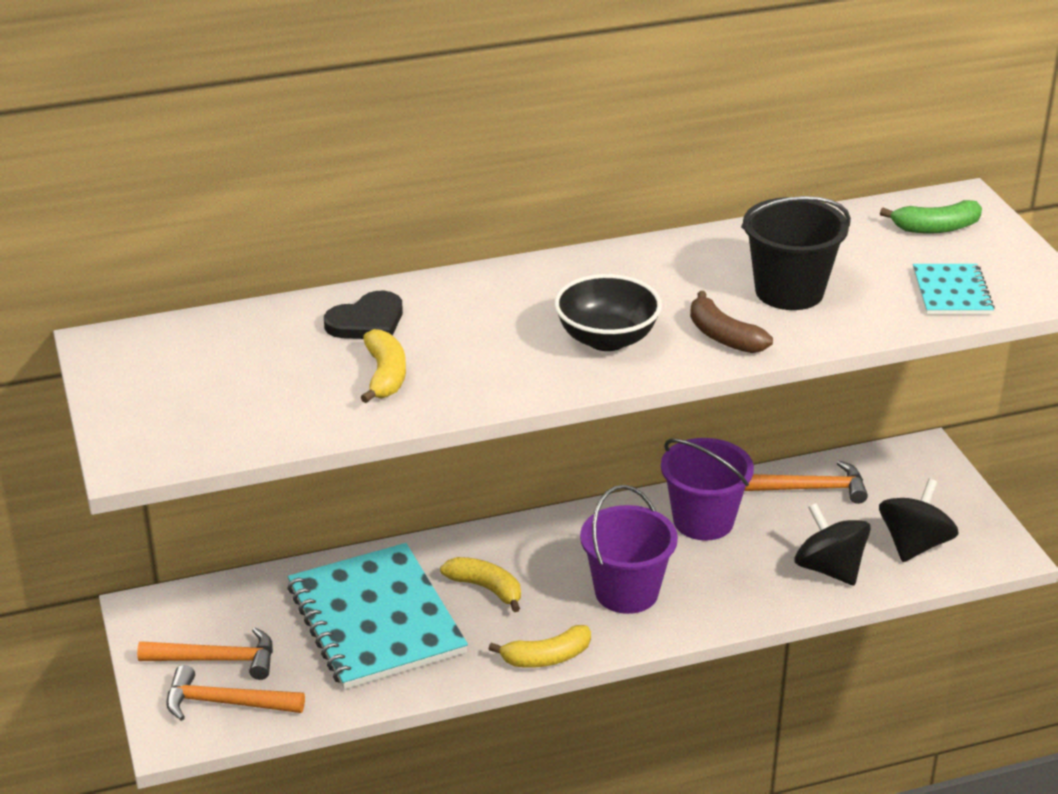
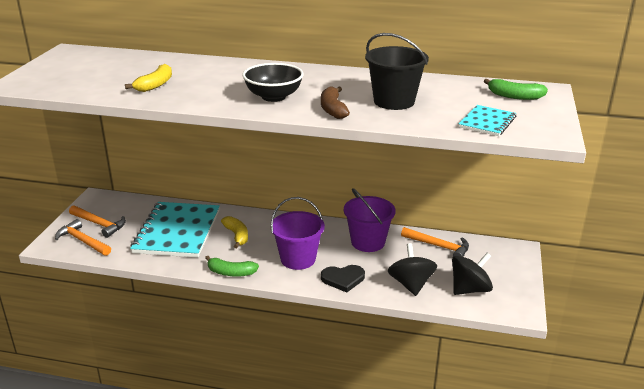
camera: 30 degrees right, 5 degrees down
black heart [324,291,403,339] -> black heart moved to [321,265,365,292]
yellow banana [489,625,591,668] -> green banana [205,256,259,277]

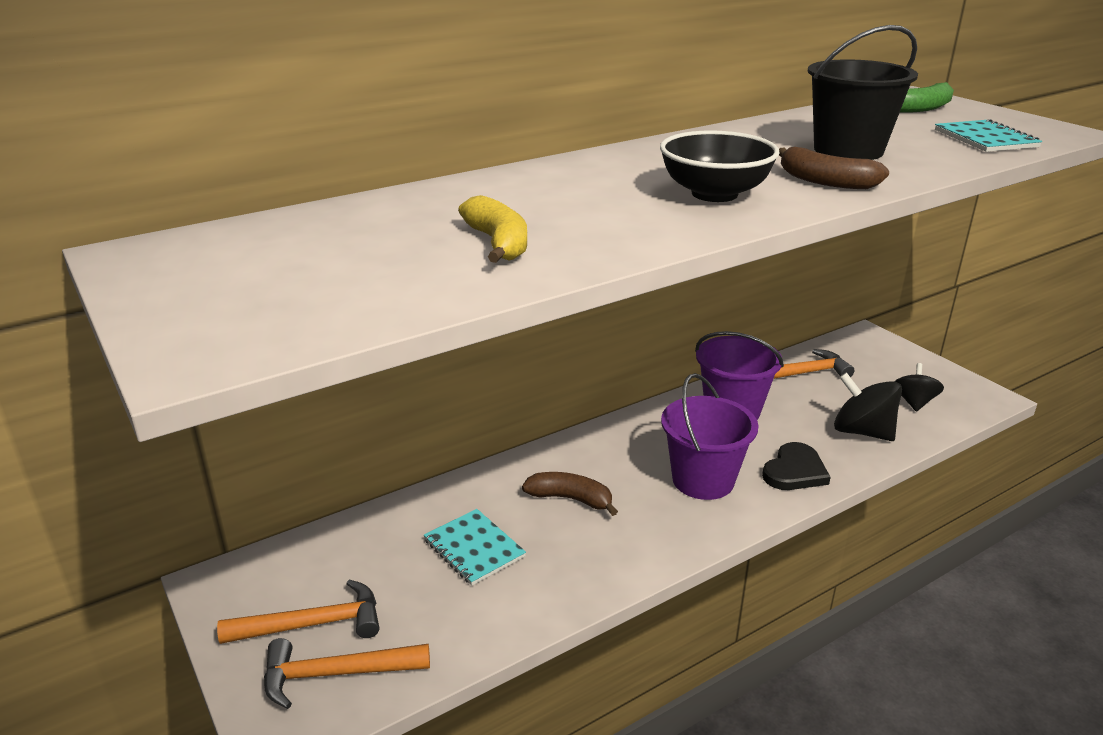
camera: 45 degrees left, 0 degrees up
turquoise notebook [130,202,220,258] -> turquoise notebook [424,509,526,585], size x0.48
green banana [205,256,259,277] -> none
yellow banana [221,216,248,248] -> brown banana [522,472,618,516]
black spinning top [452,253,493,295] -> black spinning top [894,363,944,412], size x0.65

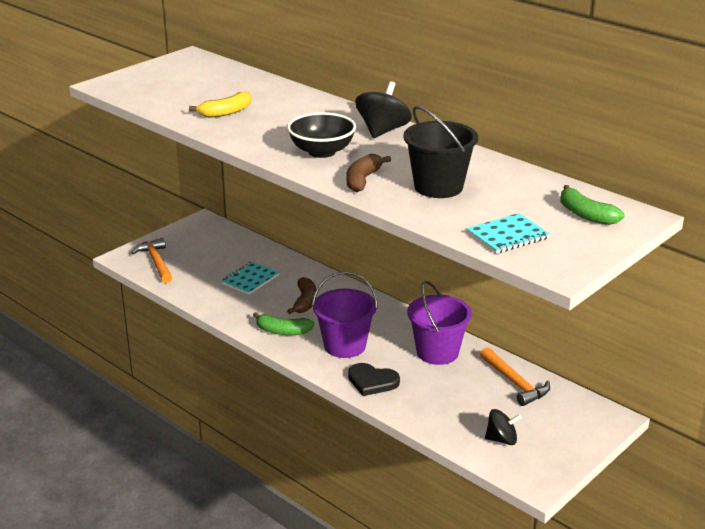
camera: 75 degrees right, 0 degrees up
orange hammer [217,580,379,644] -> none
black spinning top [834,372,902,441] -> black spinning top moved to [355,81,412,138]
none -> green banana [253,312,315,335]

